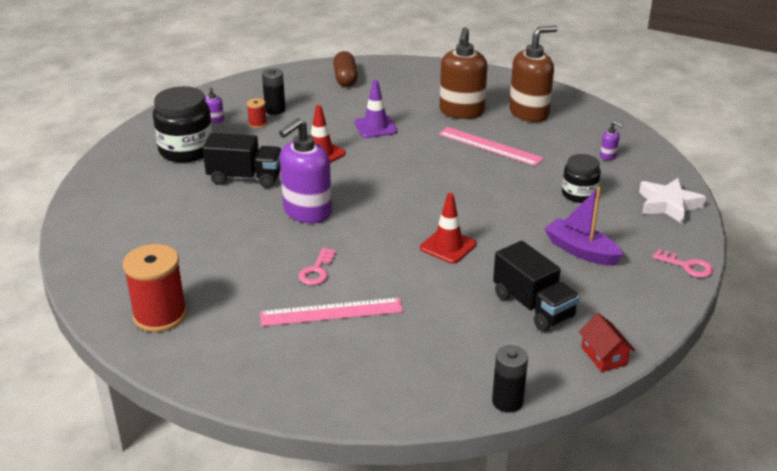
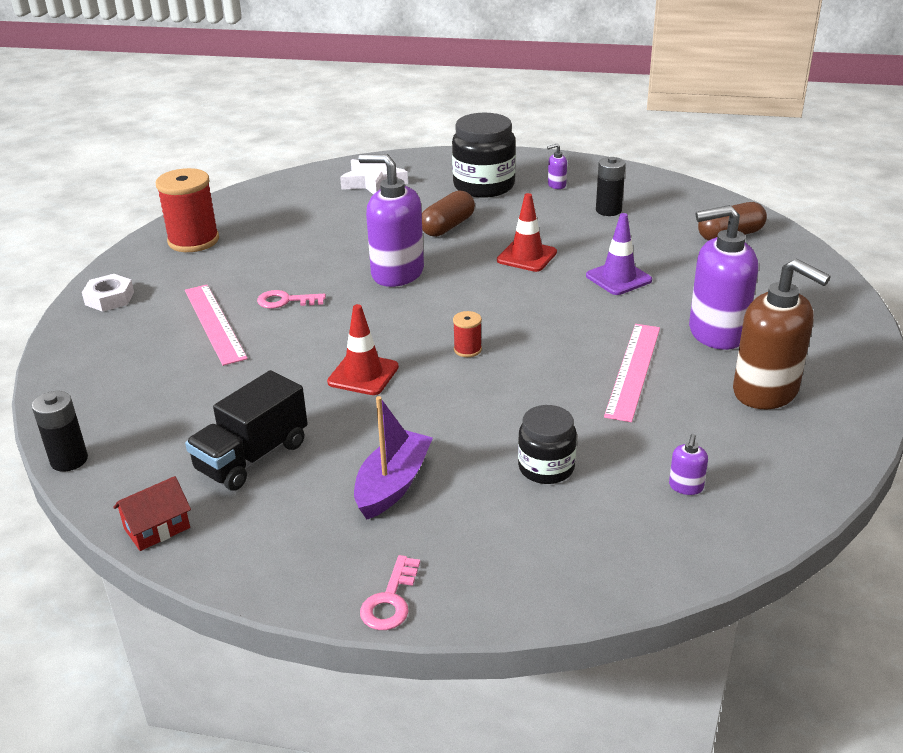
camera: 75 degrees right, 0 degrees up
black truck [203,133,282,188] -> brown capsule [422,190,475,237]
red spool [247,98,267,128] -> red spool moved to [453,311,482,357]
brown soap dispenser [440,27,487,119] -> purple soap dispenser [689,205,758,350]
white star [639,178,706,224] -> white star moved to [340,159,408,195]
none -> white nut [82,274,134,312]

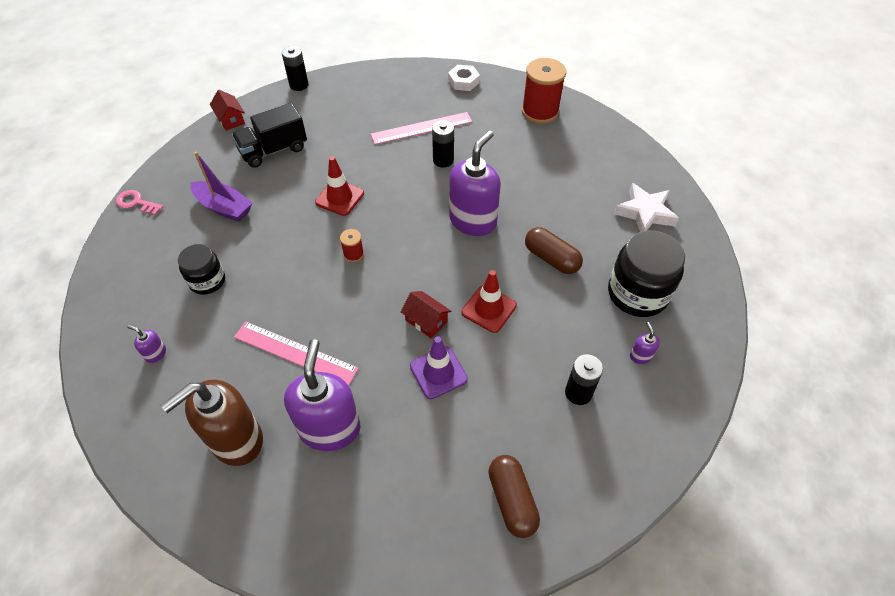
camera: 95 degrees right, 20 degrees up
black truck [185,370,308,491] -> black truck turned 75 degrees counterclockwise [232,103,307,168]
pink key [257,290,326,309] -> black battery [432,120,454,168]
none -> red house [401,291,451,339]

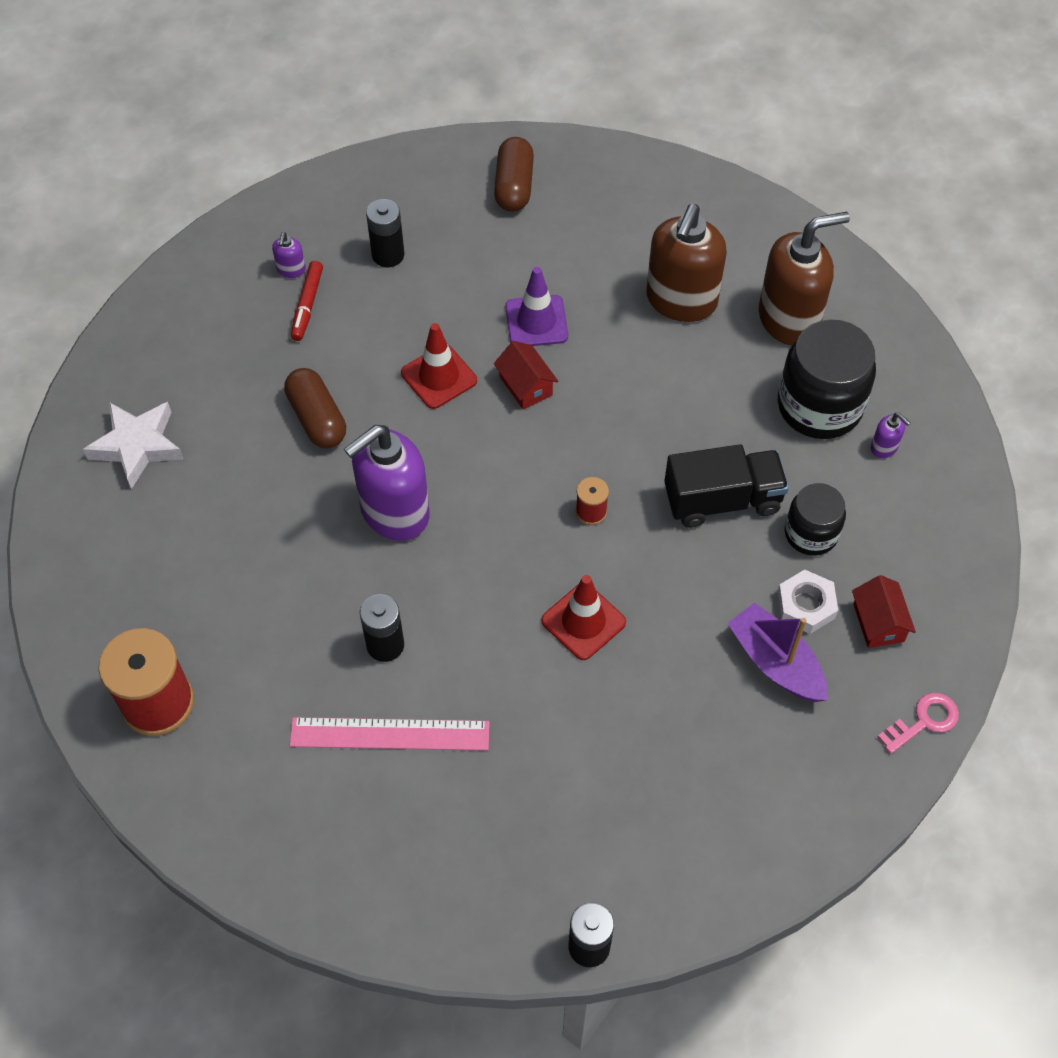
camera: 160 degrees left, 5 degrees up
pink key [116,190,164,215] -> pink key turned 75 degrees counterclockwise [878,693,959,754]
red house [210,90,245,131] -> red house moved to [852,575,916,648]
black truck [232,103,307,168] -> black truck moved to [664,444,789,528]
pink ruler [234,321,359,386] -> none
purple soap dispenser [284,339,360,451] -> brown soap dispenser [646,204,727,322]
white nut [448,65,480,91] -> white nut moved to [777,570,838,634]
black jar [608,231,685,317] -> black jar moved to [778,319,876,439]
none -> red marker [291,261,323,341]

